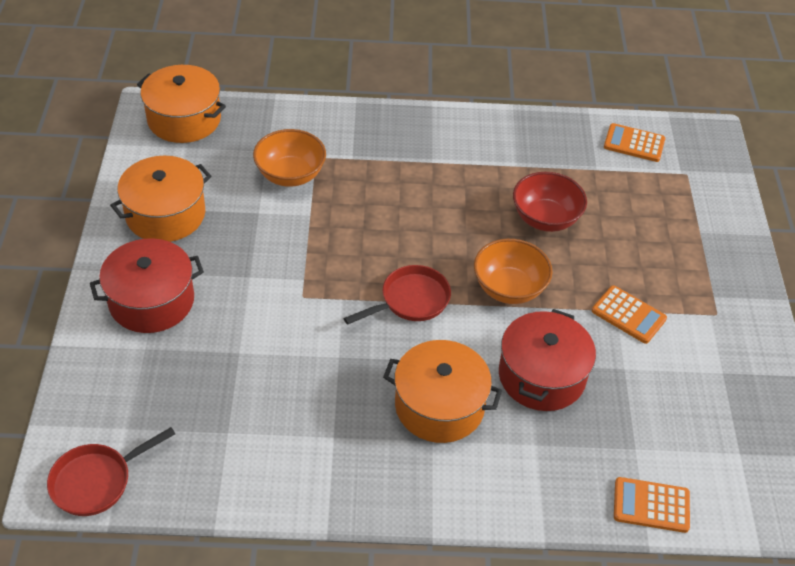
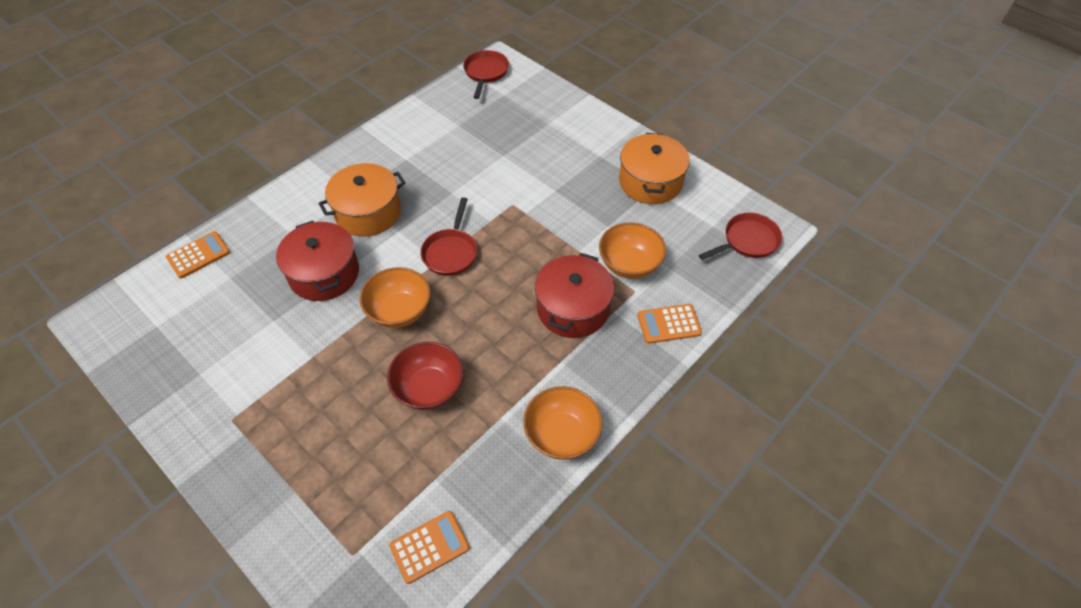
camera: 135 degrees right, 5 degrees up
red pot [90,238,204,333] -> red pot moved to [535,253,614,338]
orange pot [137,65,226,143] -> red pan [699,213,782,260]
orange calculator [592,285,667,344] -> orange calculator moved to [638,304,702,344]
none -> orange bowl [523,386,603,460]

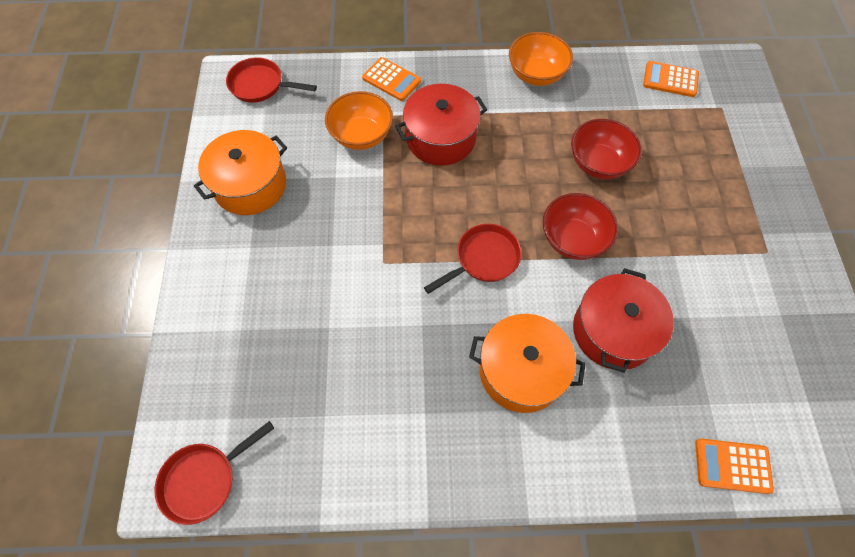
camera: 135 degrees left, 10 degrees up
orange bowl [360,267,431,328] -> red bowl [543,193,618,260]

